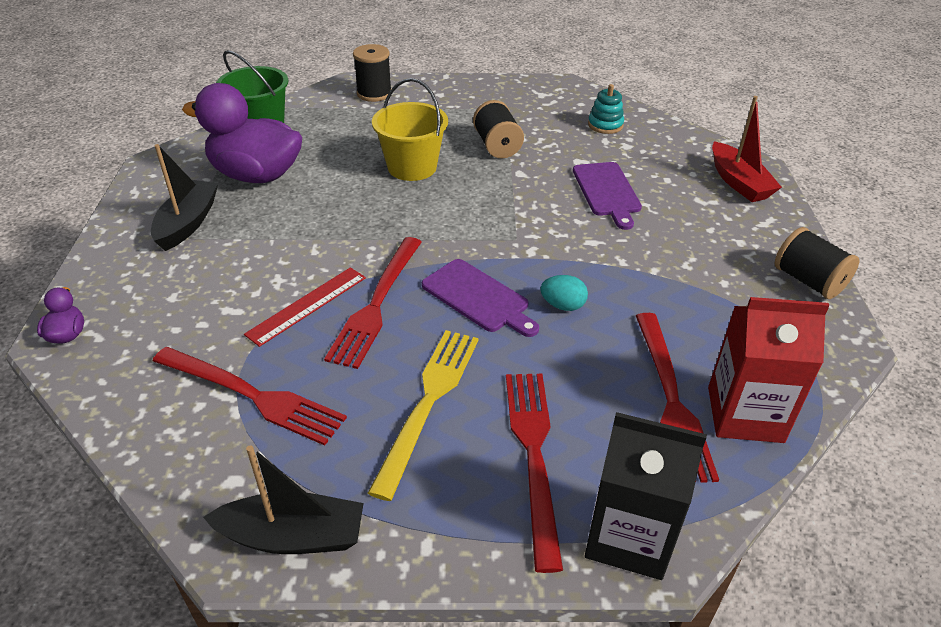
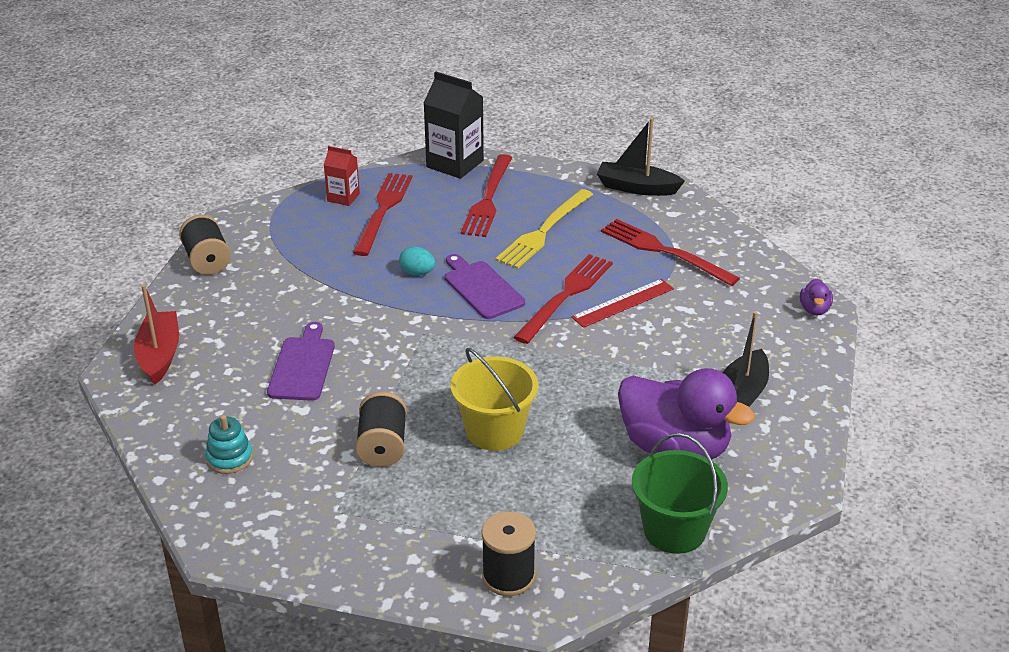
camera: 165 degrees left, 5 degrees down
red carton [708,297,829,443] -> red carton [324,146,360,206], size x0.57

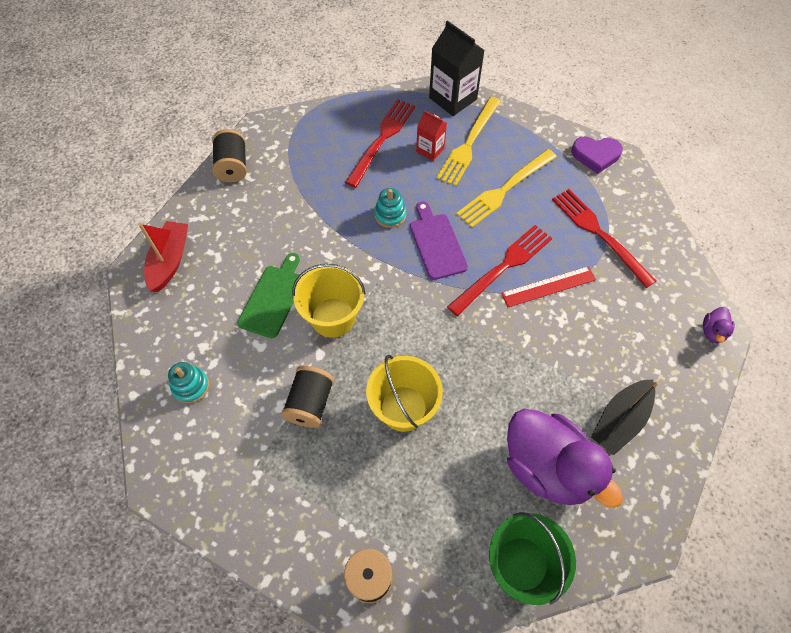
camera: 15 degrees right, 25 degrees up
purple cutting board [267,322,335,401] -> green cutting board [237,253,300,338]
red carton [324,146,360,206] -> red carton moved to [416,110,447,161]
turquoise egg [399,246,435,275] -> turquoise stacking toy [374,188,406,228]
red fork [461,154,512,237] -> yellow fork [436,97,501,186]
black boat [597,118,685,196] -> purple heart [571,136,623,174]
none -> yellow bucket [292,264,366,338]

